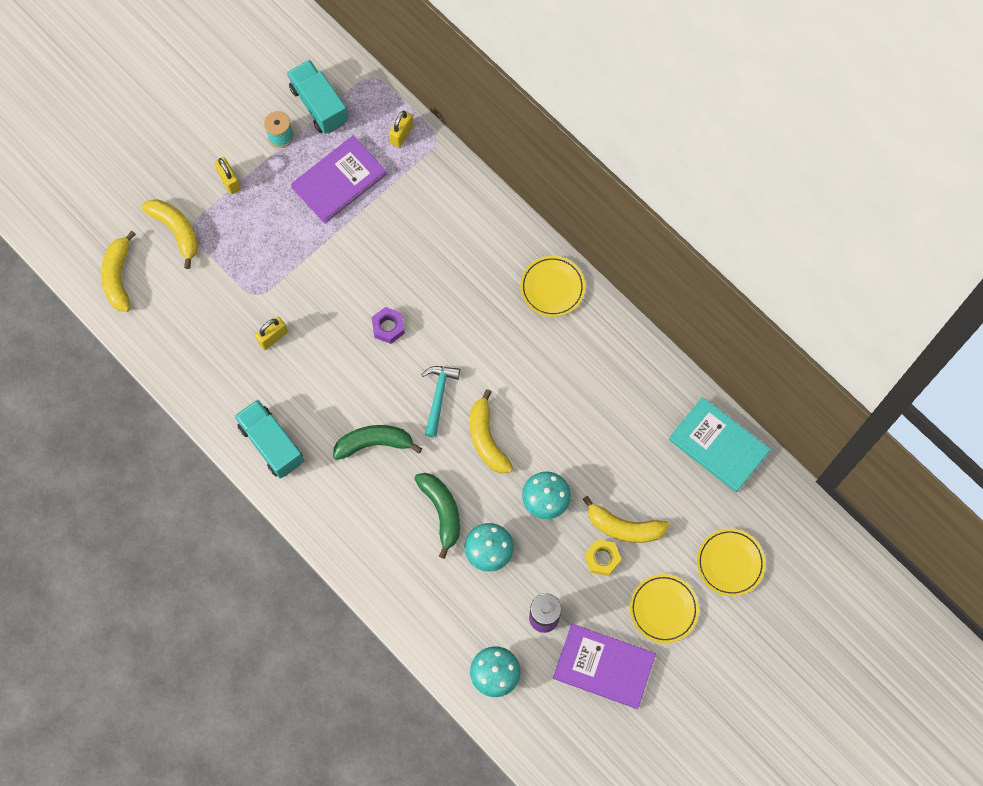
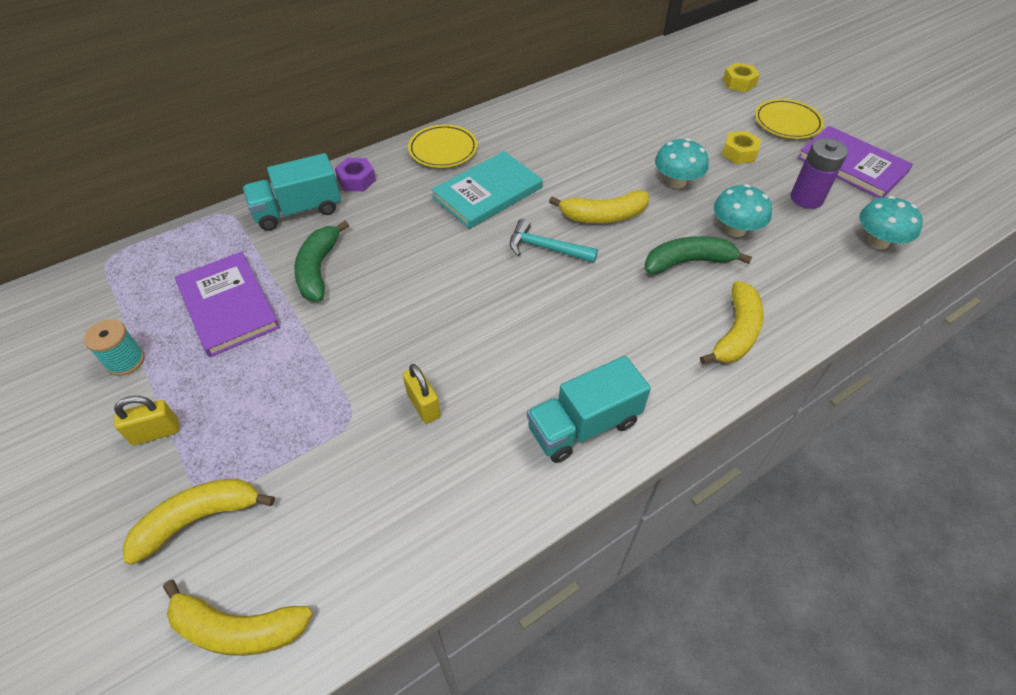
camera: 80 degrees left, 20 degrees down
turquoise truck [287,60,348,134] -> turquoise truck moved to [243,153,341,231]
green banana [333,425,422,460] -> green banana moved to [294,221,349,301]
purple nut [372,307,405,344] -> purple nut moved to [335,158,376,191]
yellow padlock [389,110,414,148] -> none
purple book [553,623,656,709] -> purple book turned 75 degrees counterclockwise [797,126,913,198]
yellow banana [583,496,670,543] -> yellow banana moved to [700,281,764,364]
turquoise book [669,397,771,492] -> turquoise book moved to [431,151,543,229]
yellow plate [697,529,766,596] -> yellow nut [723,63,760,92]

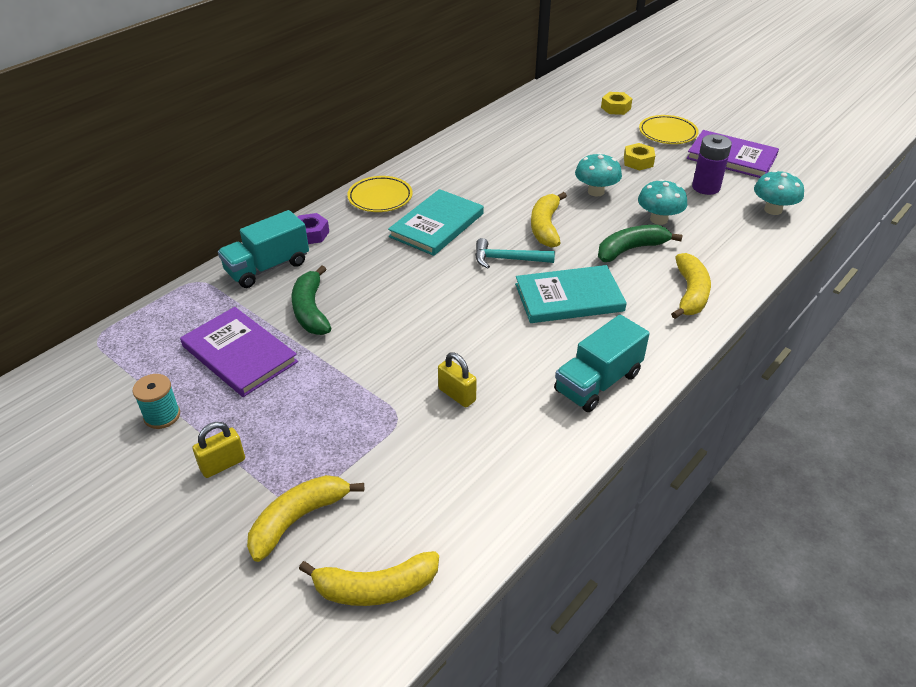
camera: 15 degrees left, 10 degrees down
yellow banana [549,190,649,223] -> yellow banana turned 120 degrees clockwise [531,192,567,248]
none -> turquoise book [515,265,627,323]

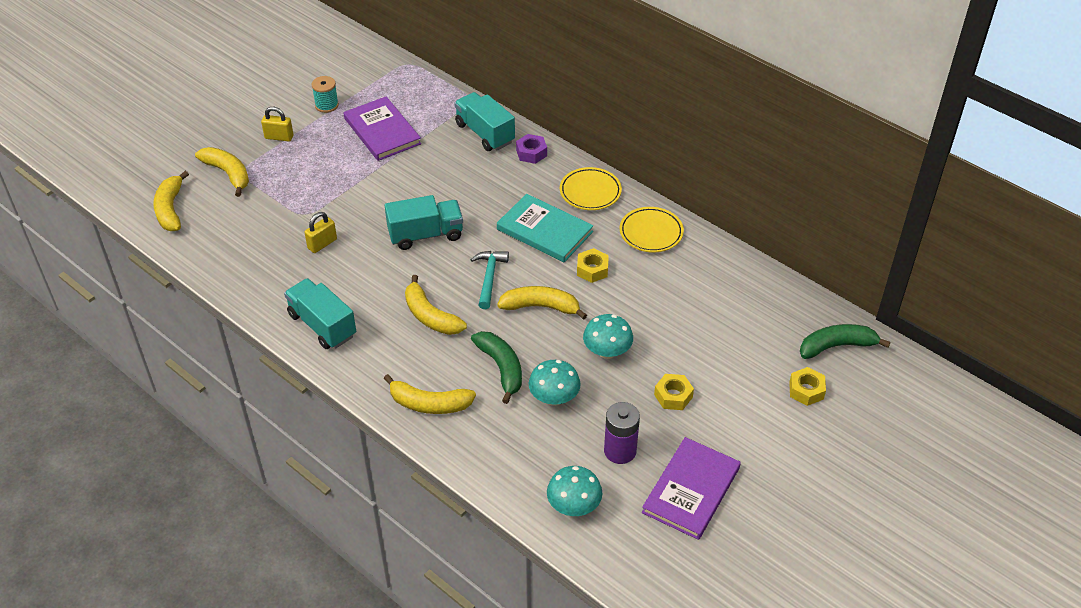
camera: 90 degrees right, 5 degrees up
purple book [180,307,298,397] -> purple book turned 75 degrees counterclockwise [344,96,421,161]
yellow padlock [193,422,245,478] -> yellow padlock turned 45 degrees counterclockwise [261,107,294,142]
green banana [292,266,331,335] -> green banana moved to [800,324,891,359]
turquoise book [515,265,627,323] -> yellow banana [405,275,467,335]
yellow plate [639,115,699,144] -> yellow plate moved to [620,207,684,252]
none -> turquoise truck [385,195,463,250]
none -> yellow nut [577,248,609,283]

